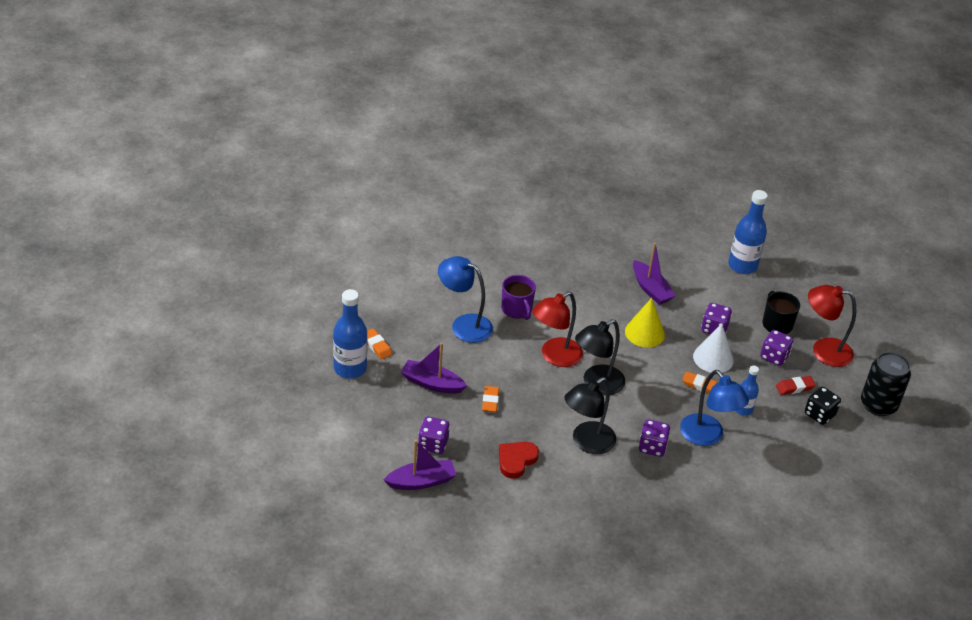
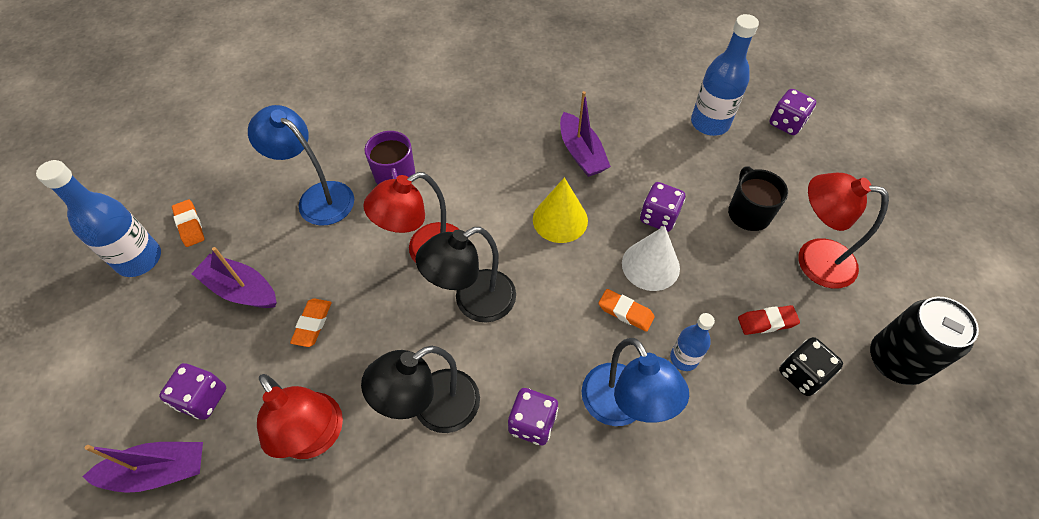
camera: 10 degrees right, 15 degrees up
red heart [499,442,539,479] -> red lamp [257,374,343,459]
purple dice [760,330,794,366] -> purple dice moved to [769,89,816,135]

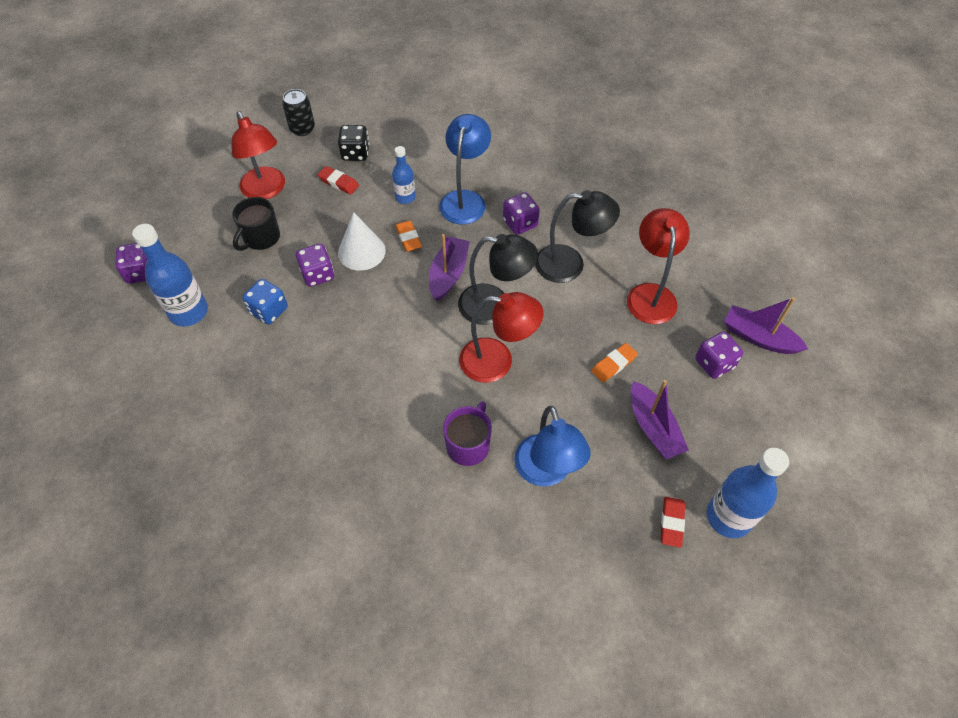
camera: 140 degrees left, 0 degrees up
orange eraser [172,199,205,247] -> red eraser [660,497,685,548]
yellow cone [533,177,588,243] -> none
purple boat [560,91,611,177] -> purple boat moved to [429,234,470,301]
black can [870,297,979,385] -> black can [282,89,315,136], size x0.66
none -> blue dice [243,279,288,325]

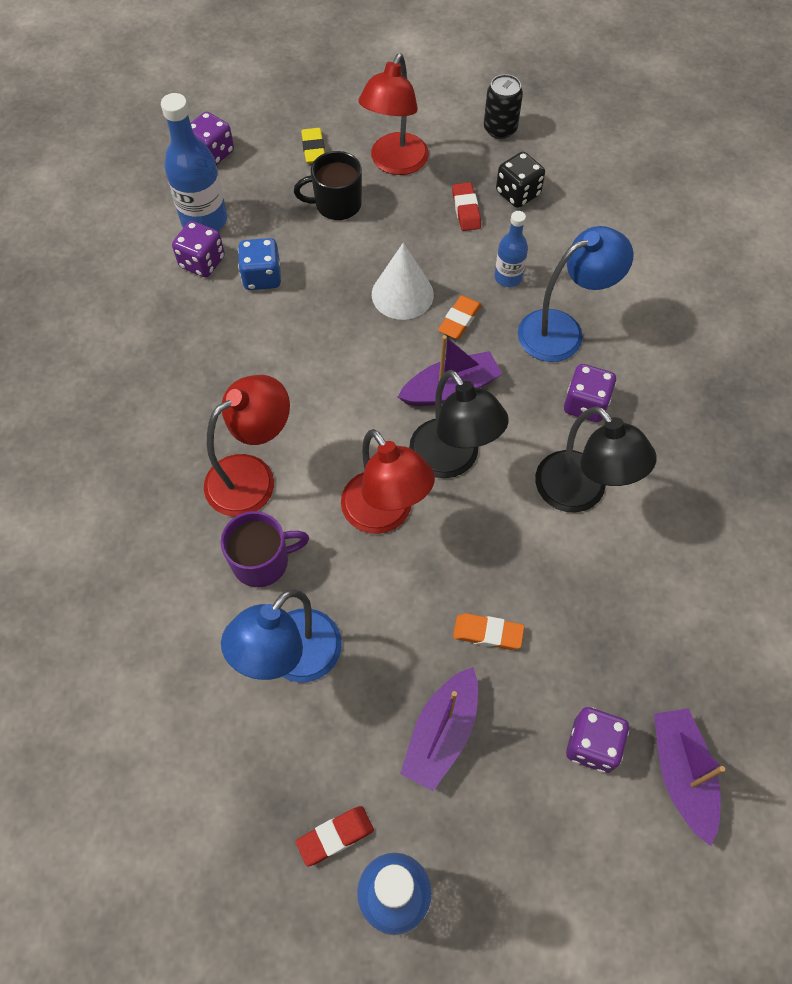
camera: 50 degrees right, 5 degrees up
purple dice [296,243,334,287] -> purple dice moved to [172,221,225,277]
red lamp [627,208,690,324] -> red lamp moved to [204,375,290,517]
none -> yellow eraser [301,128,325,163]

